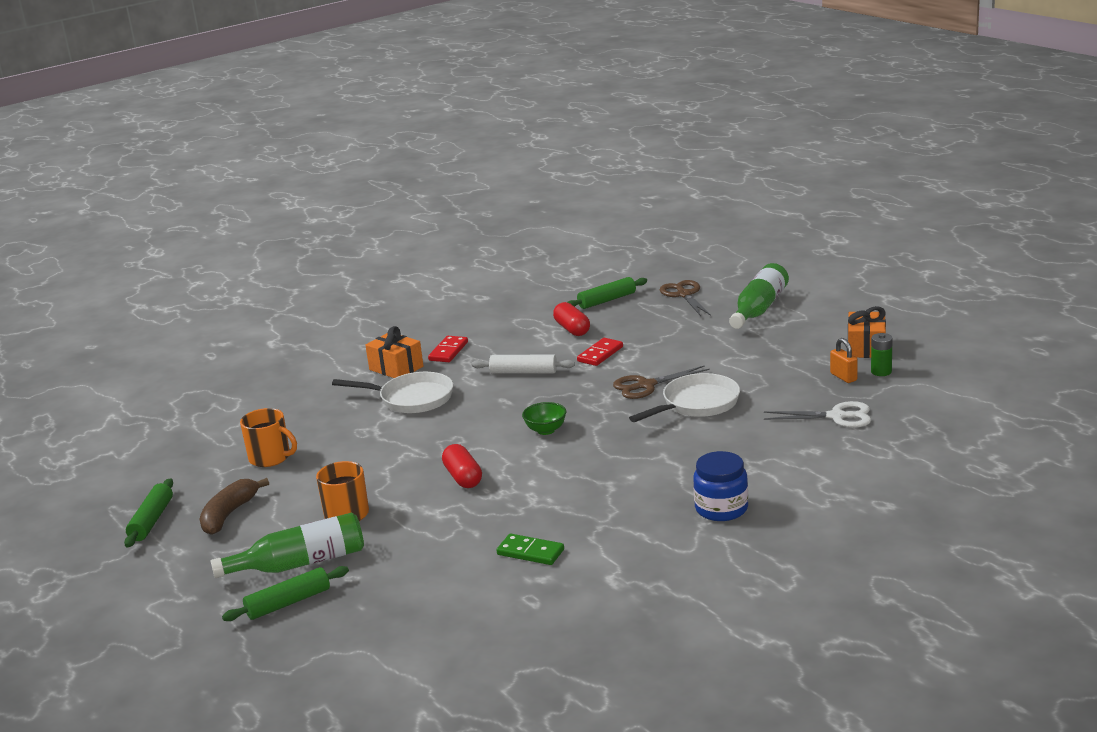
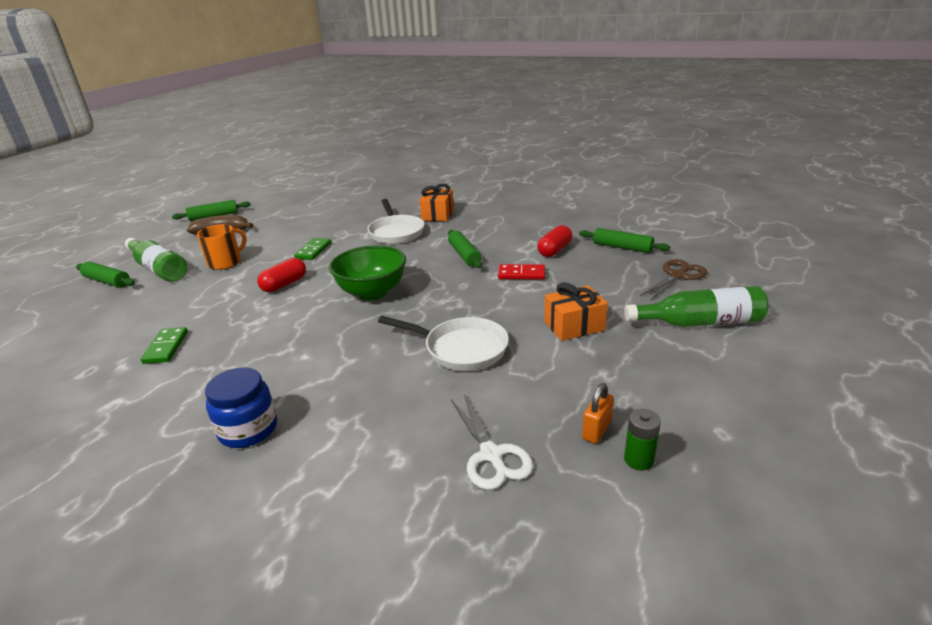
camera: 60 degrees right, 5 degrees up
orange mug [240,408,297,467] -> none
red domino [428,336,468,362] -> none
white rolling pin [472,355,575,374] -> green rolling pin [448,230,482,268]
green bowl [522,402,566,435] -> green bowl [329,245,406,300], size x1.91
brown scissors [613,365,710,399] -> none
orange gift [848,306,886,358] -> orange gift moved to [544,282,608,341]
none -> green domino [294,238,331,260]

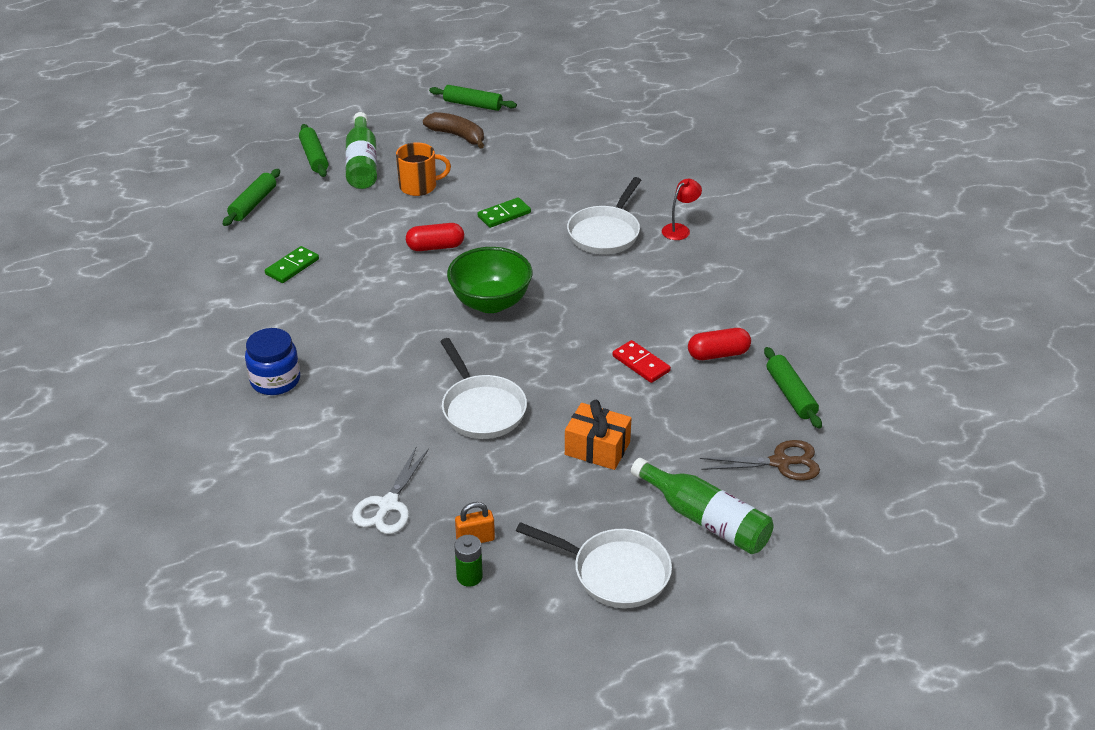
camera: 40 degrees right, 10 degrees up
orange gift [419,184,454,221] -> red lamp [662,179,702,240]
green rolling pin [448,230,482,268] -> green rolling pin moved to [223,169,280,226]
none -> white pan [516,522,672,608]

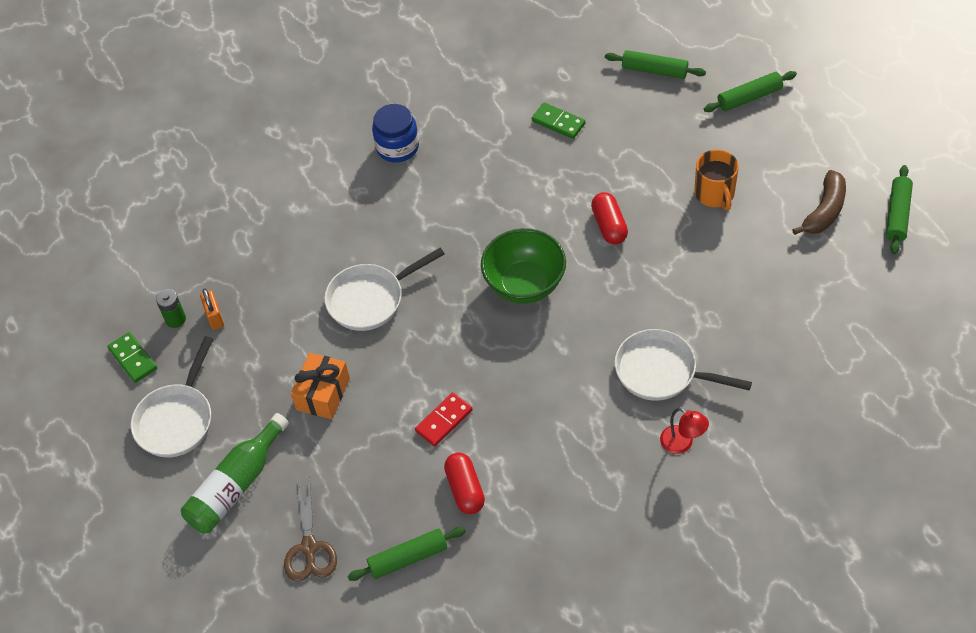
camera: 90 degrees right, 15 degrees up
green bottle [345,112,377,189] -> none
white scissors [352,448,429,534] -> none
green domino [477,197,531,228] -> green domino moved to [107,332,157,383]

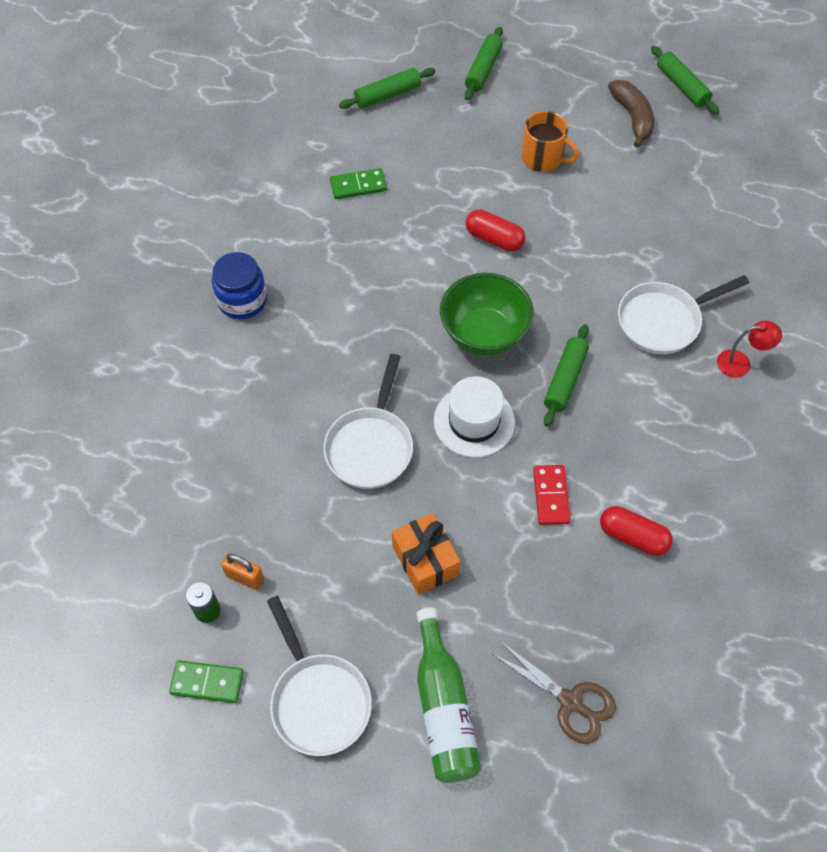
camera: 50 degrees left, 5 degrees up
green rolling pin [347,527,466,581] -> green rolling pin moved to [544,324,589,427]
none -> white hat [434,376,515,457]

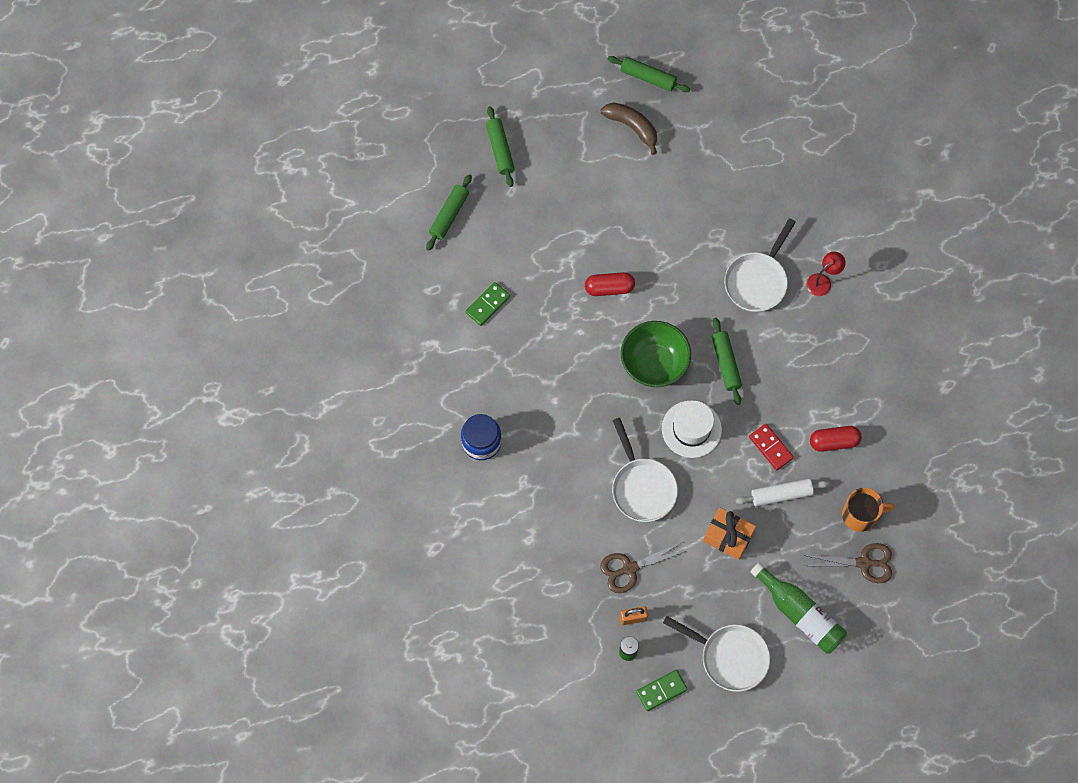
camera: 35 degrees left, 10 degrees up
orange mug [522,111,579,172] -> orange mug moved to [842,488,895,532]
none -> brown scissors [600,542,686,593]
none -> white rolling pin [736,479,829,506]

